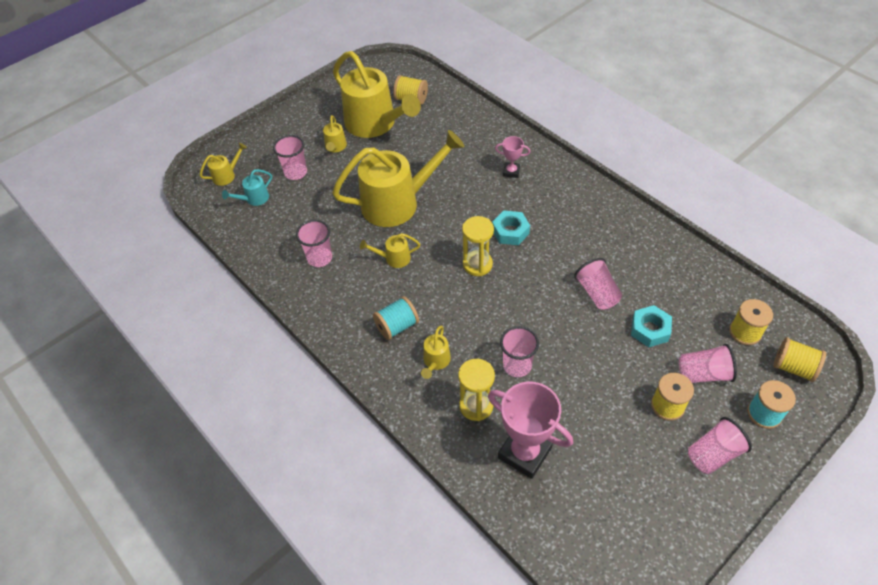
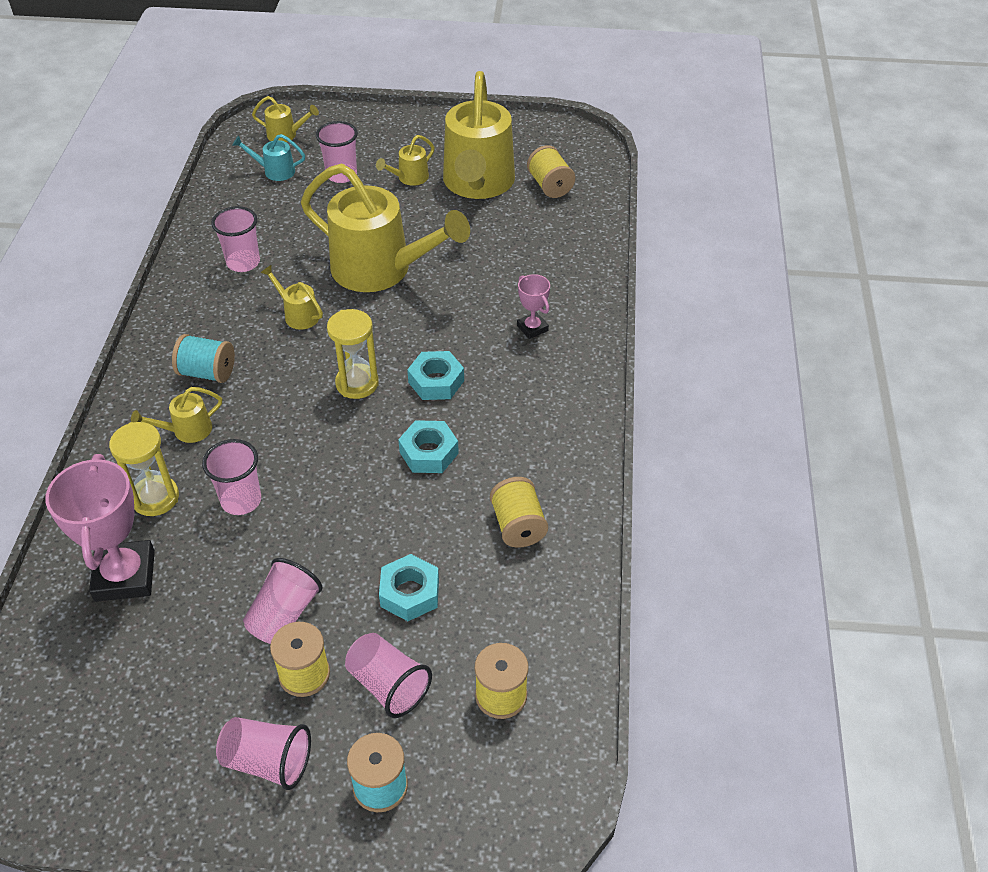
camera: 45 degrees right, 5 degrees down
pink cup [574,258,622,310] -> pink cup moved to [243,558,322,644]
yellow spool [774,337,826,382] -> yellow spool moved to [490,477,548,548]
none -> turquoise nut [398,420,459,473]

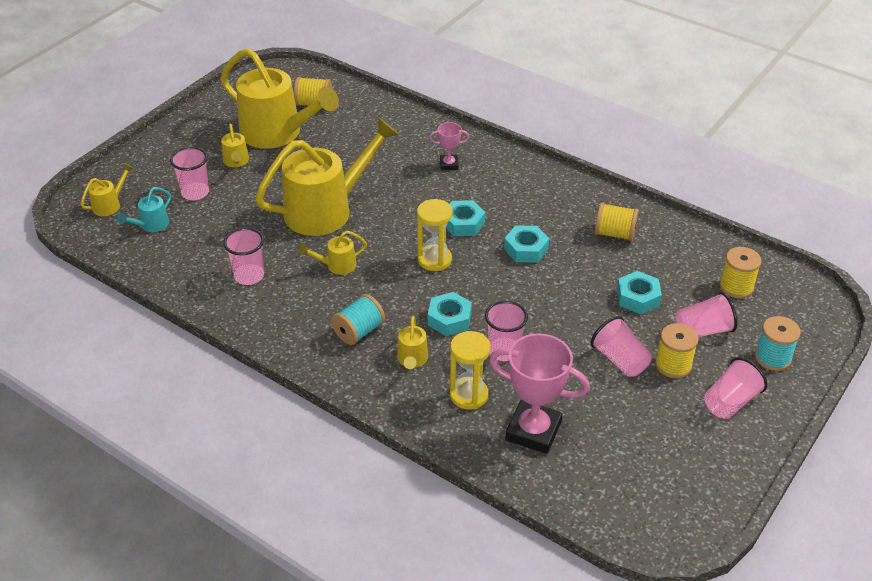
camera: 60 degrees left, 5 degrees down
none -> turquoise nut [428,292,472,336]

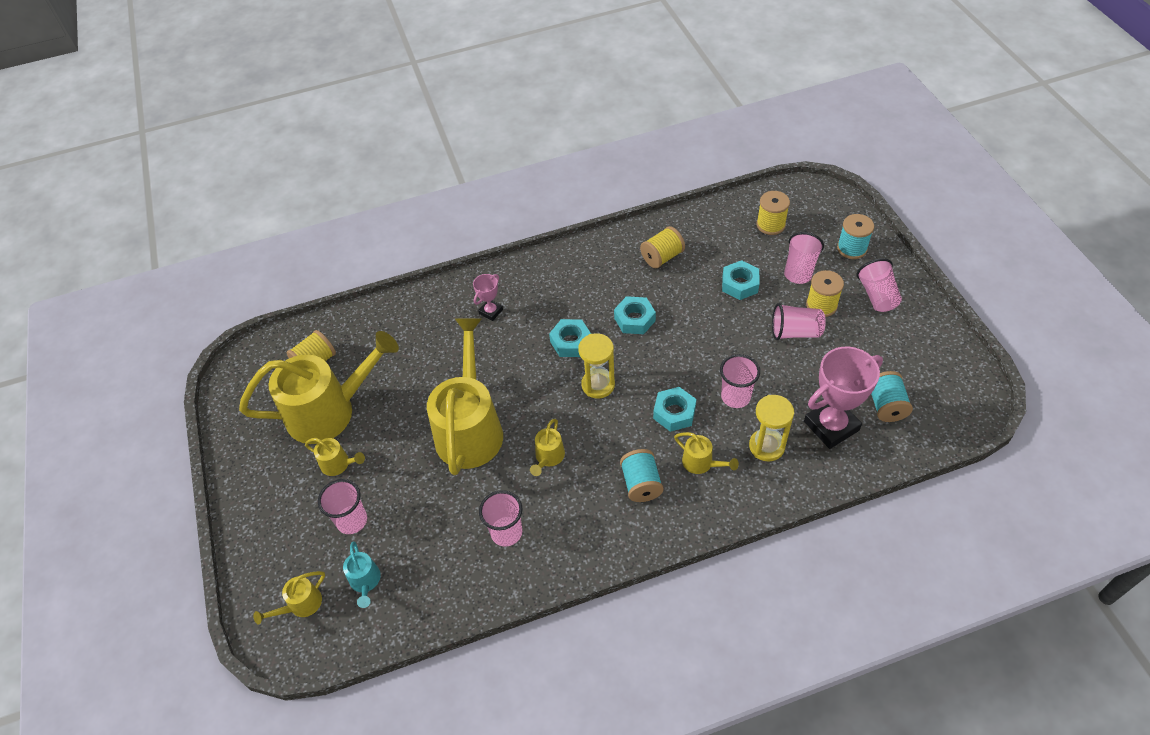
camera: 50 degrees left, 10 degrees up
yellow watering can [81,163,134,216] -> yellow watering can turned 120 degrees counterclockwise [253,571,325,624]
none -> turquoise spool [871,371,913,422]

